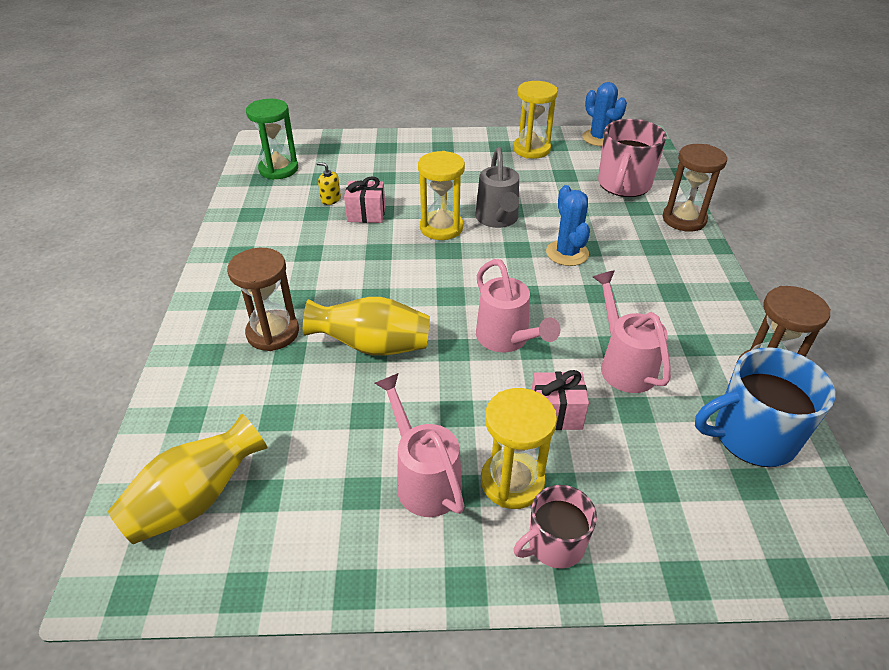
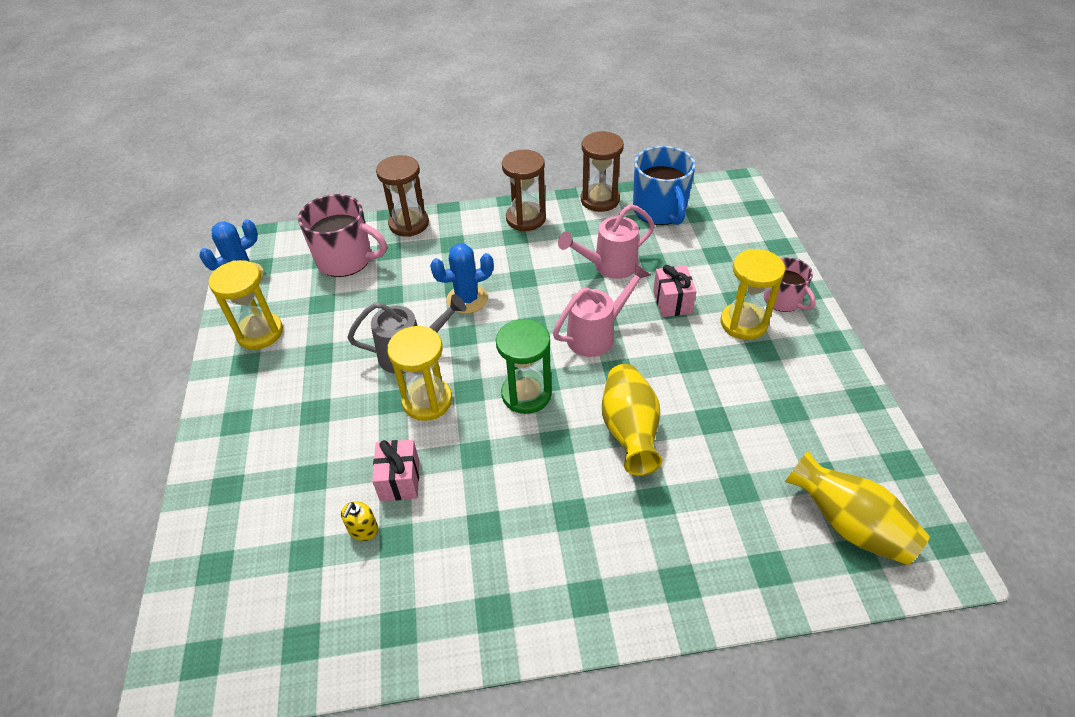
camera: 95 degrees left, 5 degrees up
brown hourglass [227,248,299,351] -> brown hourglass moved to [502,149,546,231]
green hourglass [246,99,298,180] -> green hourglass moved to [496,319,552,414]
pink watering can [375,373,464,517] -> none

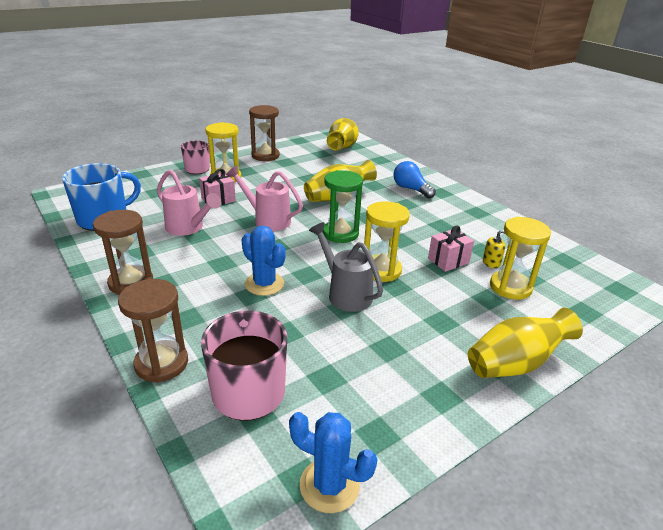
camera: 120 degrees left, 15 degrees down
yellow hourglass [208,260,283,350] -> yellow hourglass moved to [490,217,551,300]
brown hourglass [581,131,624,212] -> brown hourglass moved to [249,105,280,161]
none -> blue light bulb [393,161,436,198]
none -> yellow vase [468,308,583,378]

